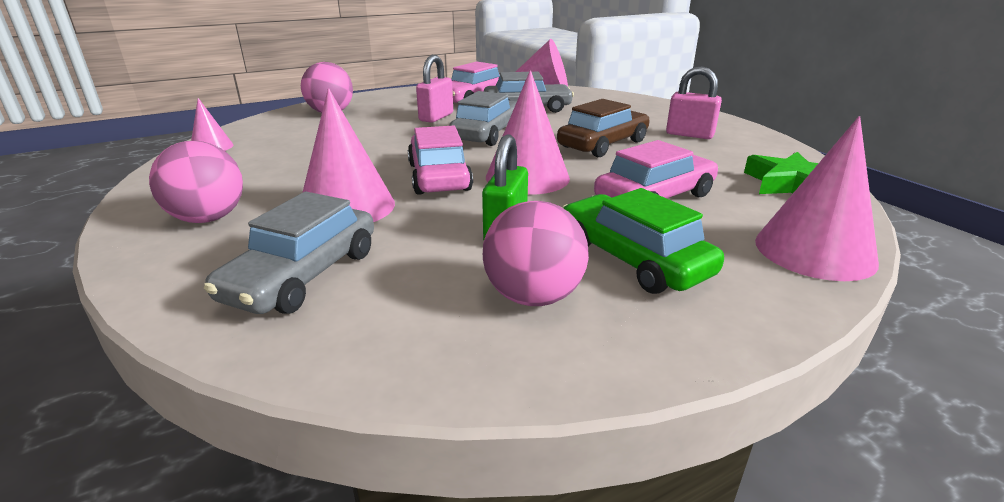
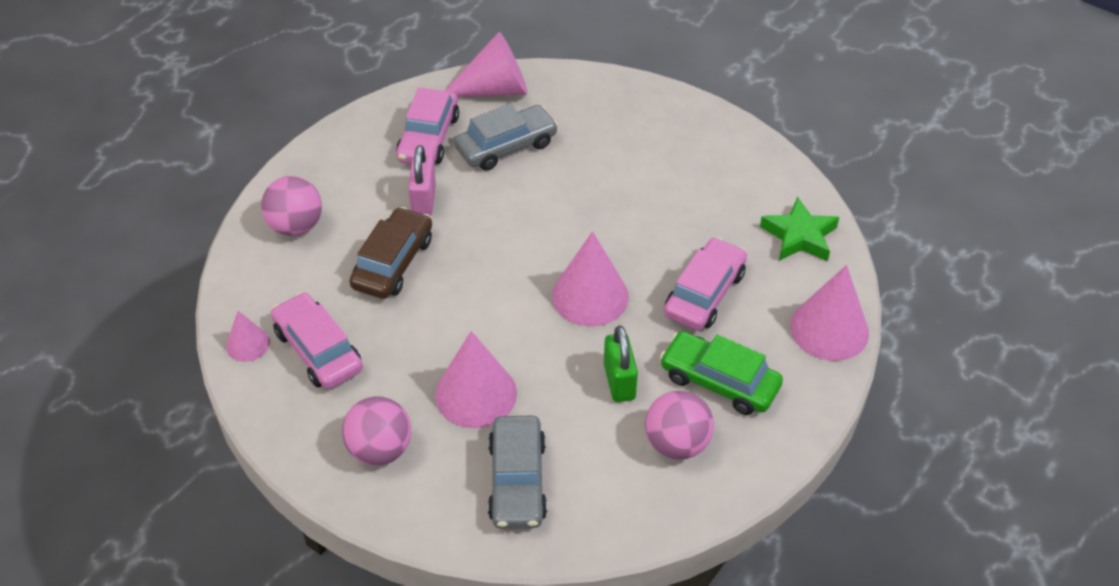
camera: 25 degrees left, 20 degrees up
pink car [408,126,473,195] -> pink car moved to [271,292,363,389]
grey car [449,91,517,146] -> none
brown car [557,99,650,157] -> brown car moved to [349,207,432,299]
pink padlock [666,66,722,139] -> none

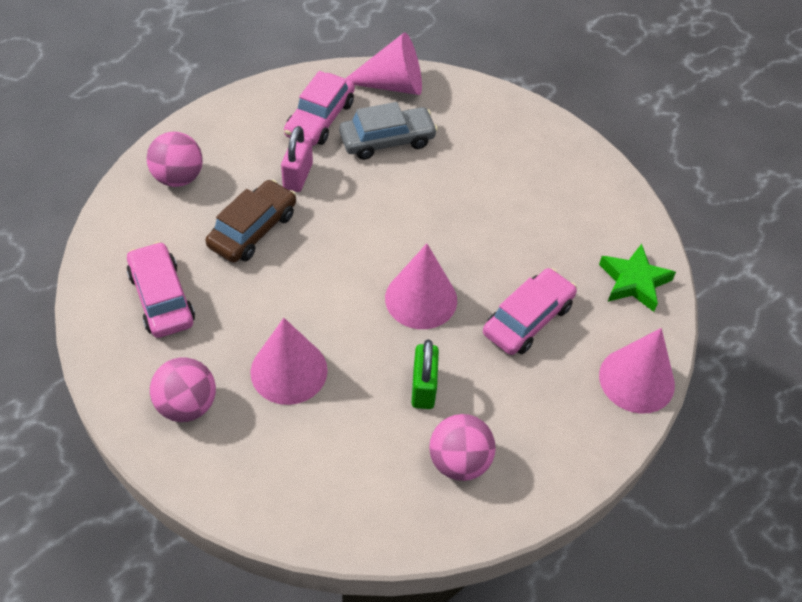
camera: 10 degrees right, 5 degrees up
pink cone [226,311,270,362] -> none
grey car [488,416,547,529] -> none
green car [660,331,783,415] -> none

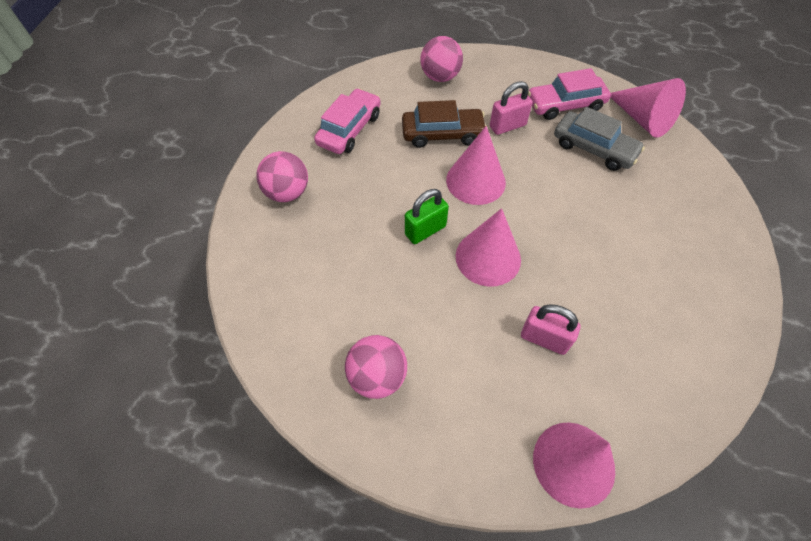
camera: 55 degrees right, 5 degrees up
pink cone [250,318,328,405] -> pink cone moved to [446,126,506,205]
green padlock [411,340,439,409] -> green padlock moved to [405,189,449,244]
pink car [483,268,577,355] -> pink padlock [521,304,581,355]
green star [599,244,676,312] -> none

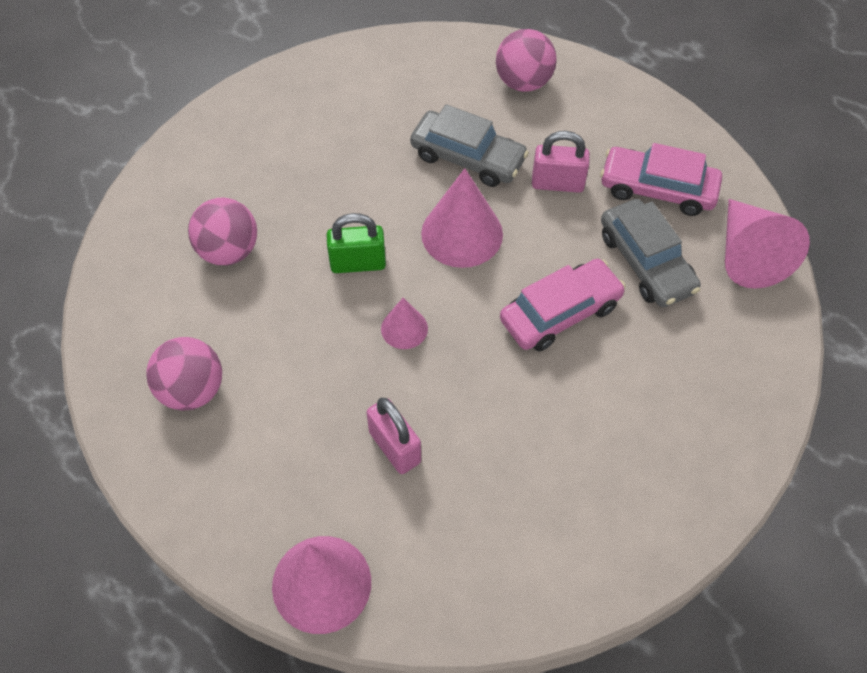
camera: 30 degrees right, 0 degrees up
pink ball [256,151,308,202] -> pink ball moved to [188,198,257,265]
pink car [314,88,381,154] -> pink car moved to [500,259,626,351]
brown car [402,100,487,148] -> grey car [410,104,529,187]
pink cone [456,208,521,286] -> pink cone [381,298,428,349], size x0.54

